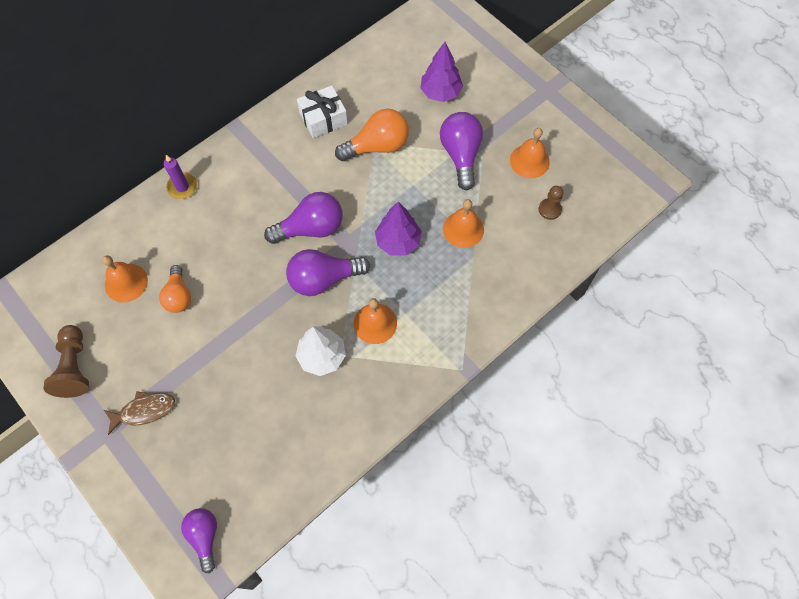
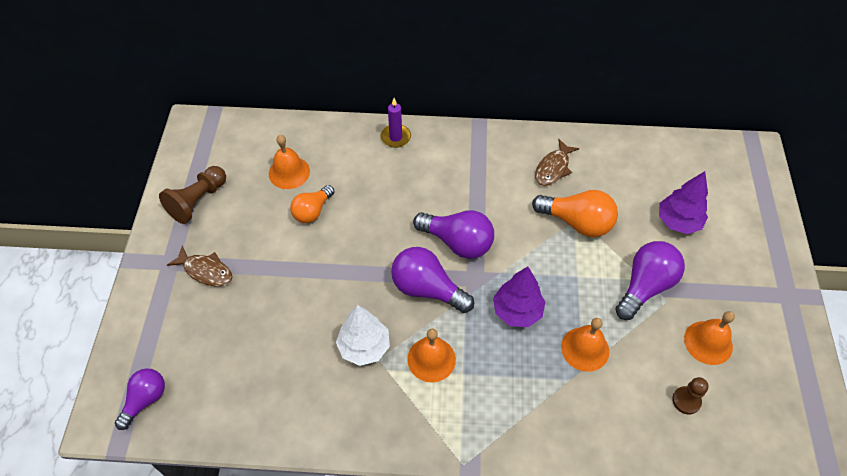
camera: 45 degrees right, 10 degrees down
white gift [297,85,348,138] -> brown fish [535,139,580,186]

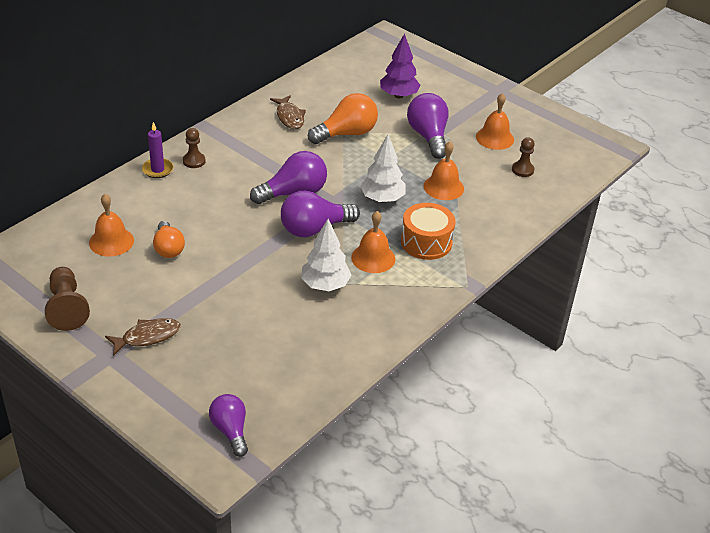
camera: 55 degrees left, 15 degrees down
purple tree [493,267,545,327] -> white tree [360,135,406,202]
none -> brown pawn [183,128,206,168]
none -> orange drum [401,203,455,260]

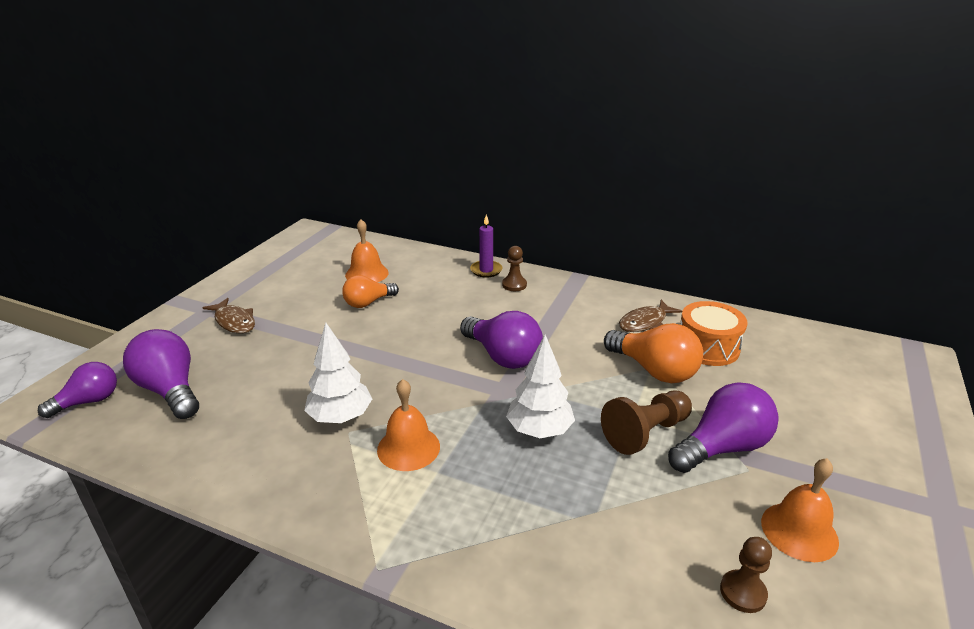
camera: 75 degrees right, 10 degrees down
brown pawn [45,267,90,331] -> brown pawn moved to [601,391,692,455]
purple light bulb [281,191,360,237] -> purple light bulb moved to [123,329,199,419]
purple tree [380,33,421,98] -> none
orange drum [401,203,455,260] -> orange drum moved to [680,301,747,366]
orange bell [423,141,464,200] -> none

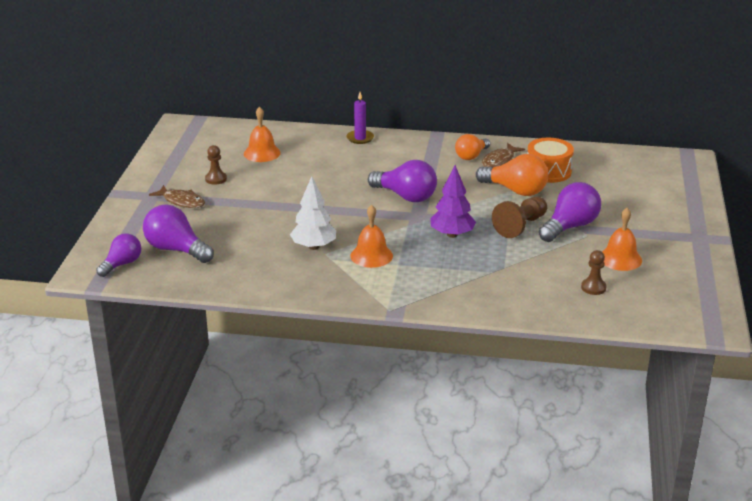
camera: 15 degrees left, 0 degrees up
orange light bulb [342,275,399,308] -> orange light bulb moved to [455,134,490,160]
brown pawn [502,246,527,291] -> brown pawn moved to [205,145,227,185]
white tree [506,335,575,438] -> purple tree [430,165,476,238]

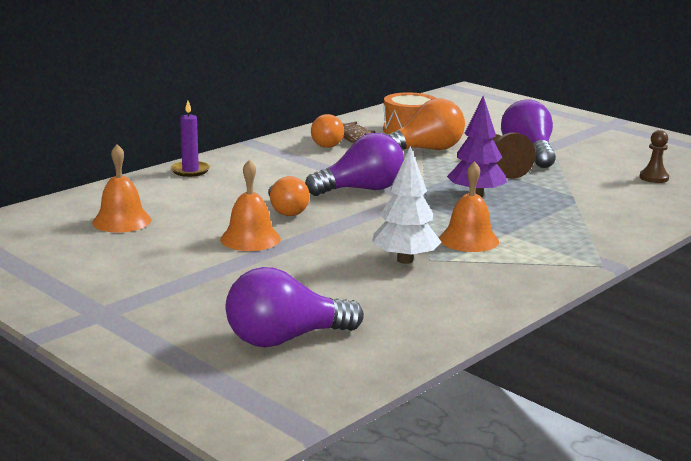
camera: 55 degrees left, 10 degrees down
purple light bulb [96,233,141,277] -> none
brown fish [149,185,205,208] -> none
brown pawn [205,145,227,185] -> none
orange bell [602,208,642,271] -> orange bell moved to [220,160,281,251]
none -> orange light bulb [268,176,310,216]

